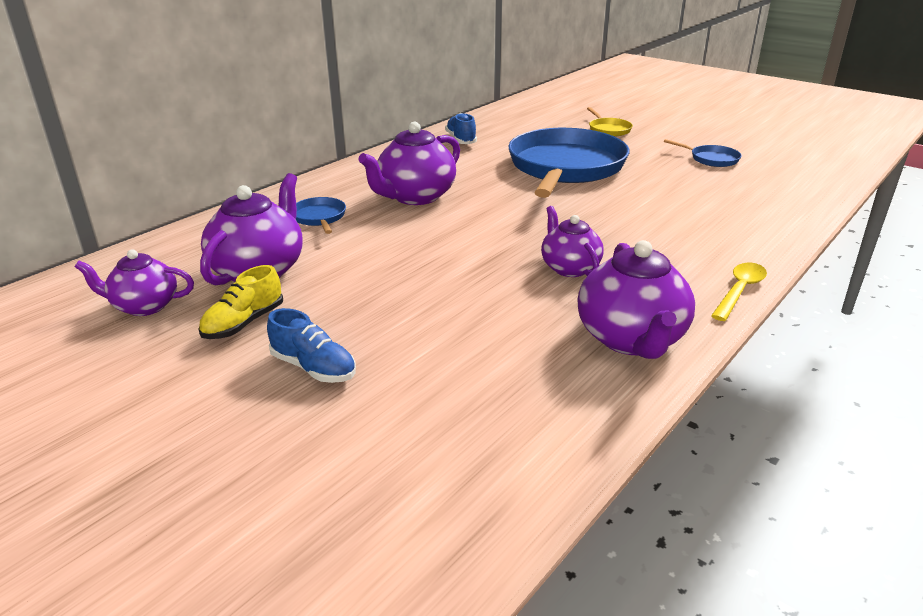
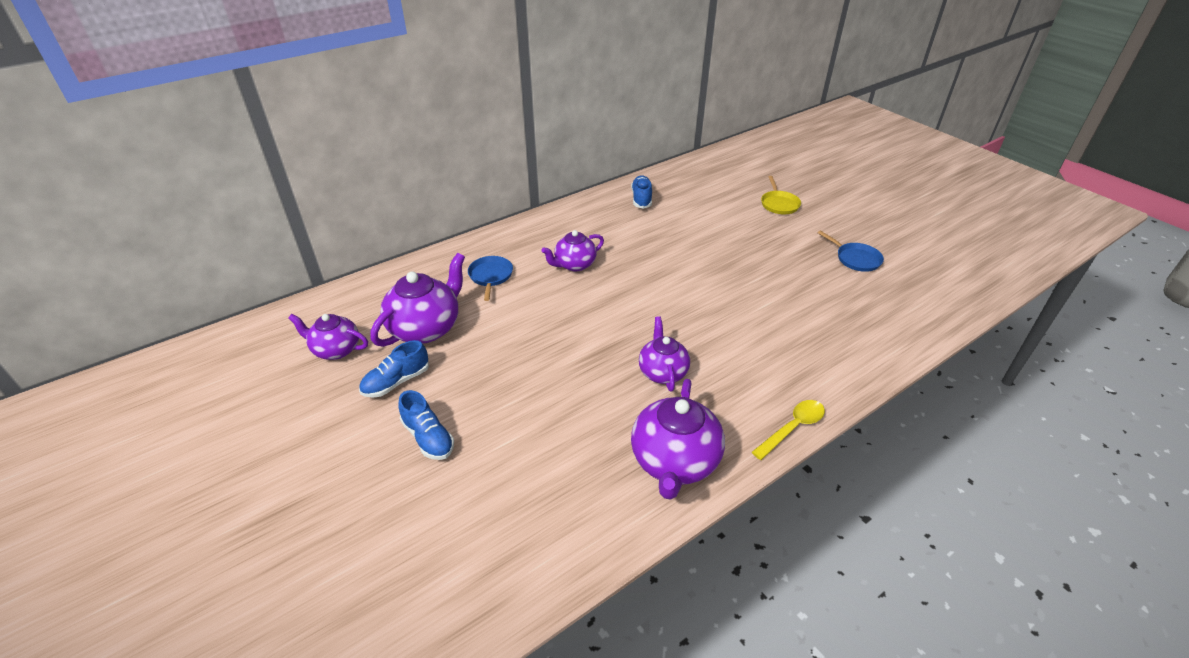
camera: 15 degrees right, 10 degrees up
yellow shoe [198,265,283,339] -> blue shoe [359,340,429,398]
purple teapot [358,122,460,205] -> purple teapot [541,230,604,272], size x0.64
blue pan [508,128,629,198] -> none

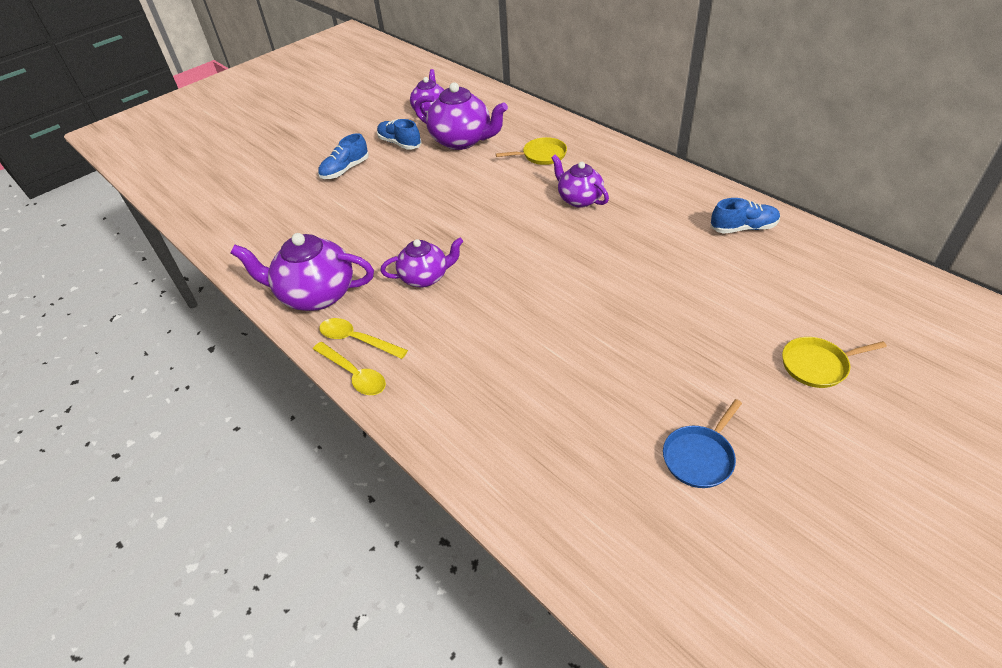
camera: 85 degrees right, 5 degrees up
blue pan [468,256,513,301] -> yellow pan [496,137,567,165]
none -> yellow spoon [319,318,408,359]

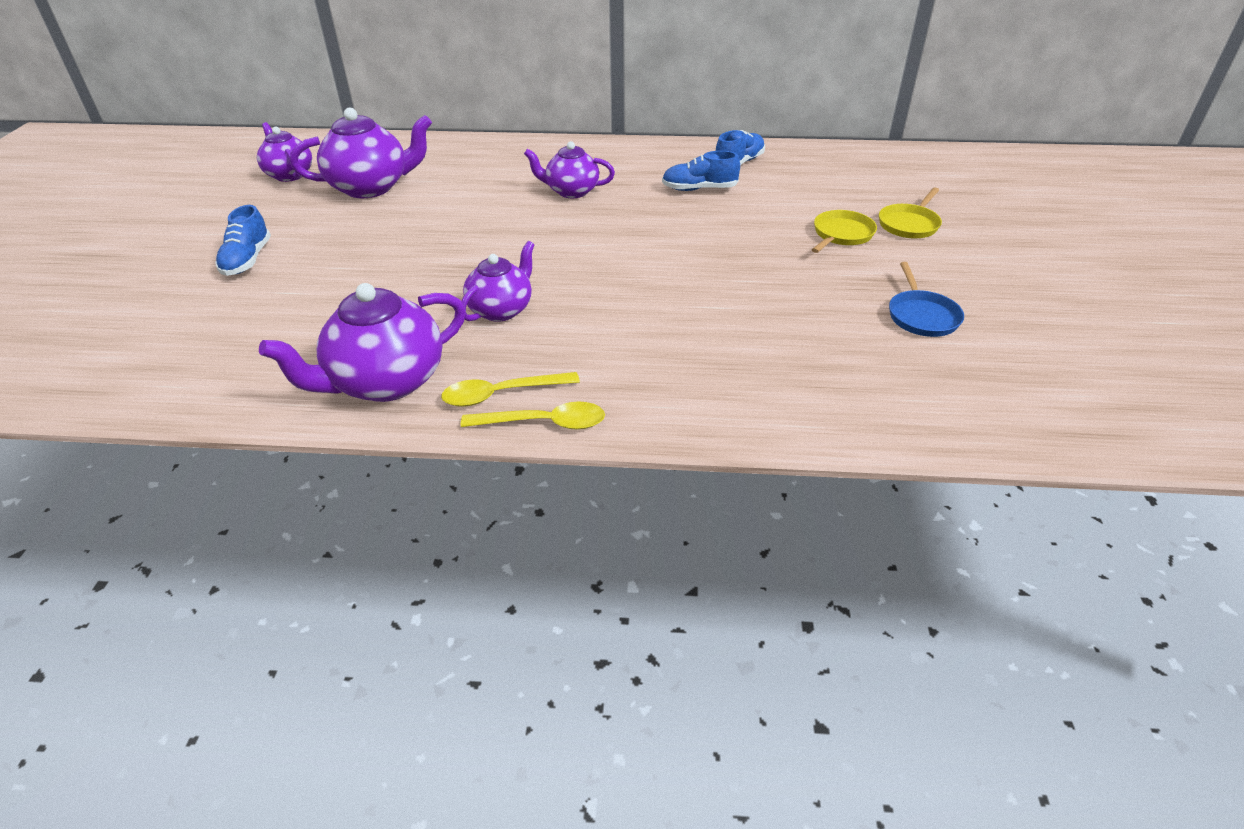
camera: 45 degrees left, 5 degrees down
blue shoe [377,119,422,150] -> blue shoe moved to [662,151,740,191]
yellow pan [496,137,567,165] -> yellow pan moved to [812,210,877,253]

